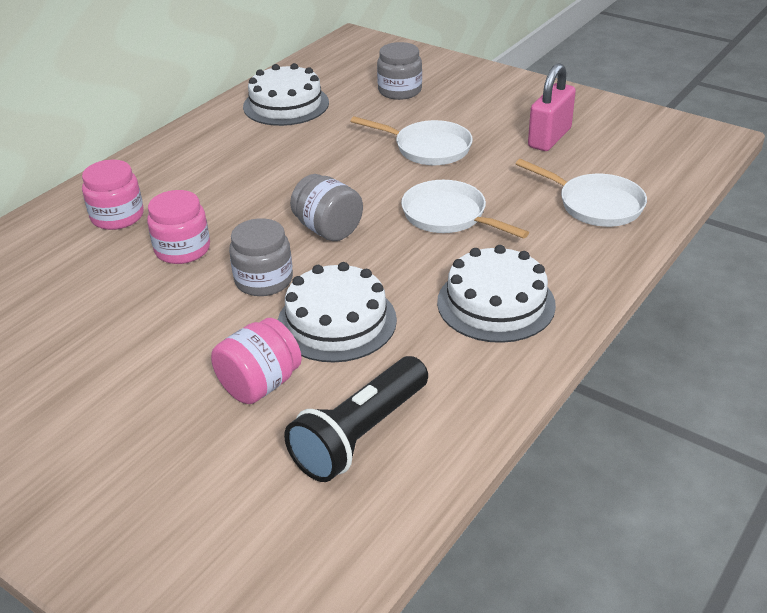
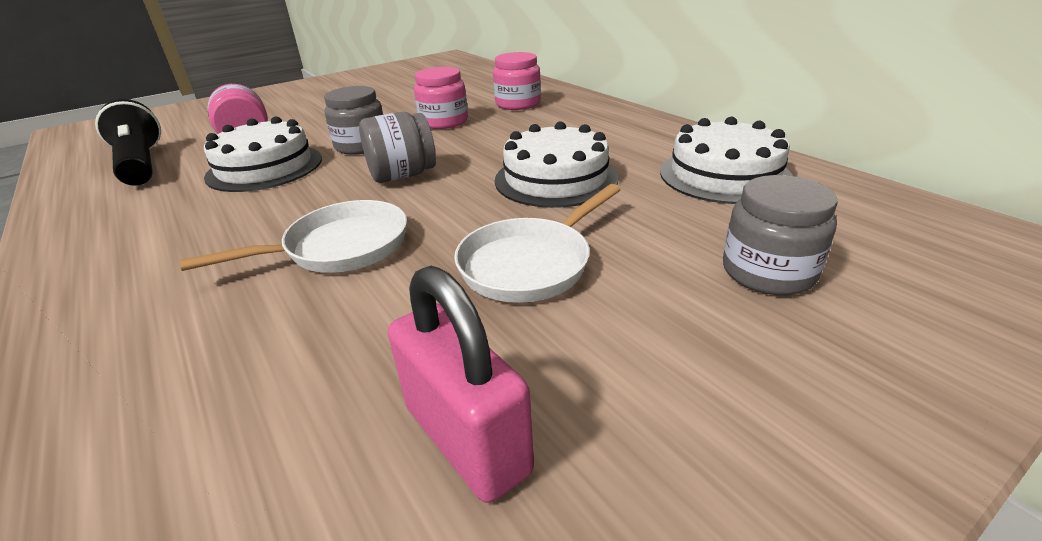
camera: 110 degrees right, 5 degrees down
white cake [437,245,556,343] -> white cake moved to [495,121,619,208]
white pan [516,159,647,227] -> none

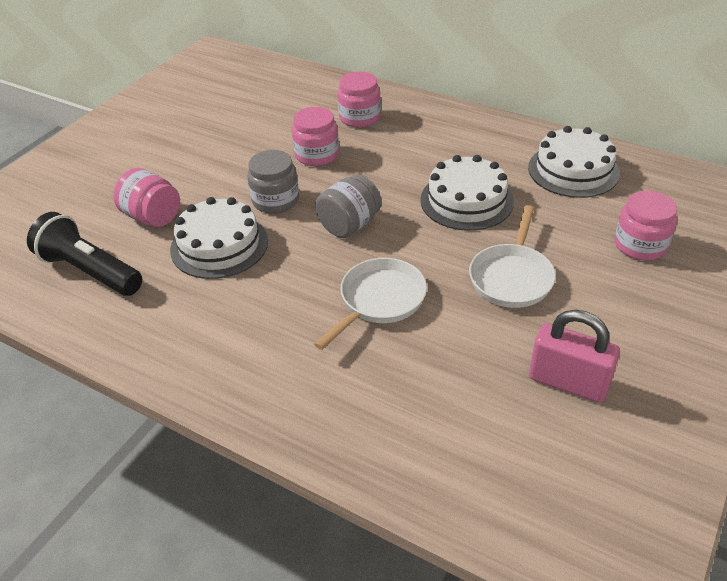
camera: 25 degrees left, 10 degrees up
grey jar [723,175,838,295] -> pink jar [615,191,677,261]

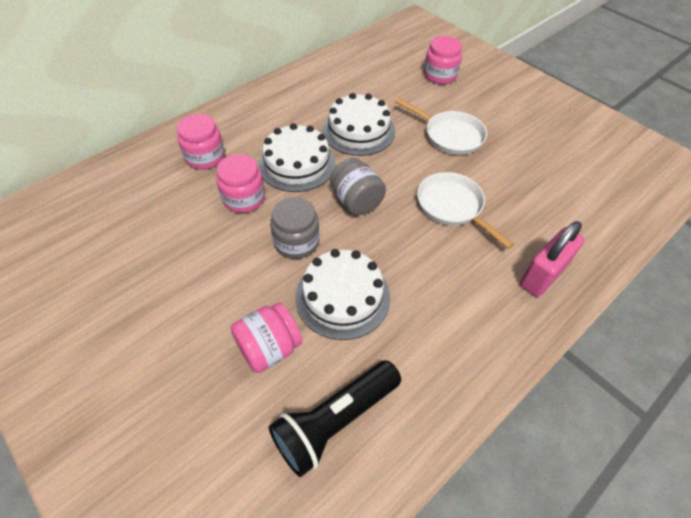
camera: 75 degrees left, 10 degrees up
white cake [528,126,620,198] -> white cake moved to [258,123,336,192]
pink padlock [529,310,620,403] -> pink padlock moved to [520,221,585,297]

